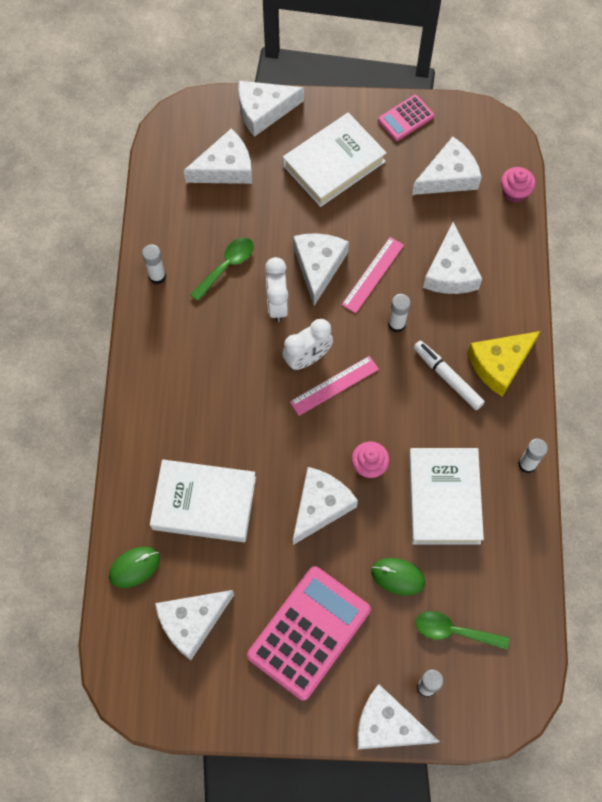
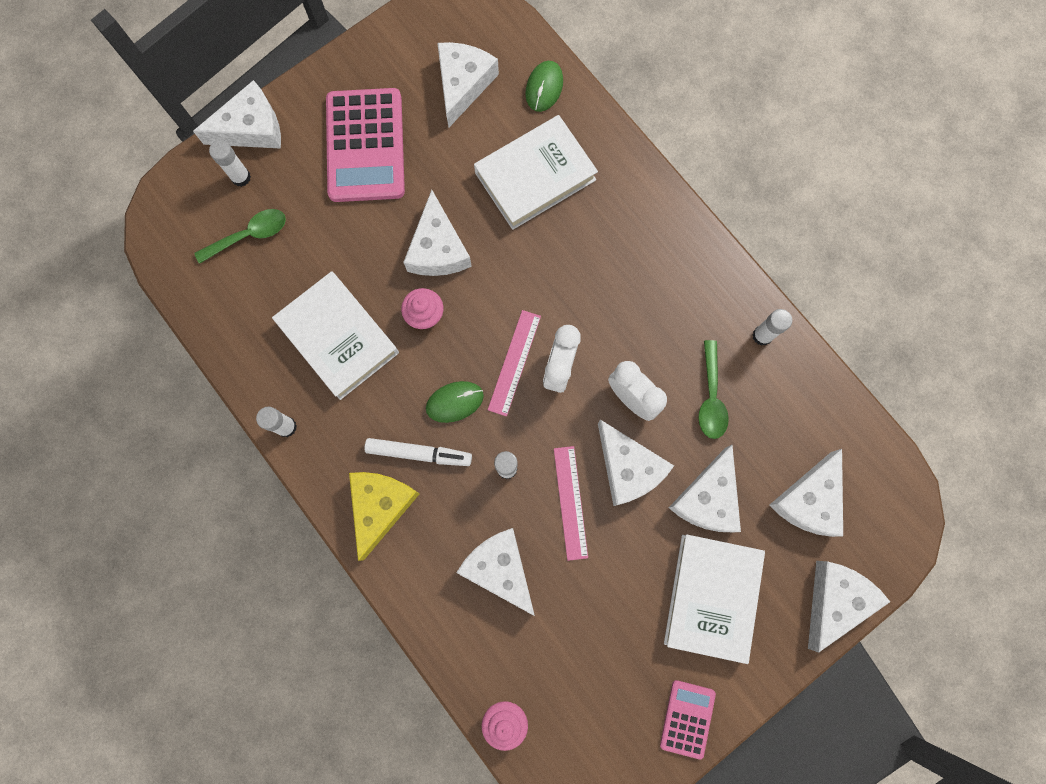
camera: 140 degrees right, 10 degrees up
green mouse [371,558,425,596] -> green mouse moved to [426,381,484,423]
white cheese [412,137,482,195] -> white cheese moved to [668,445,741,532]

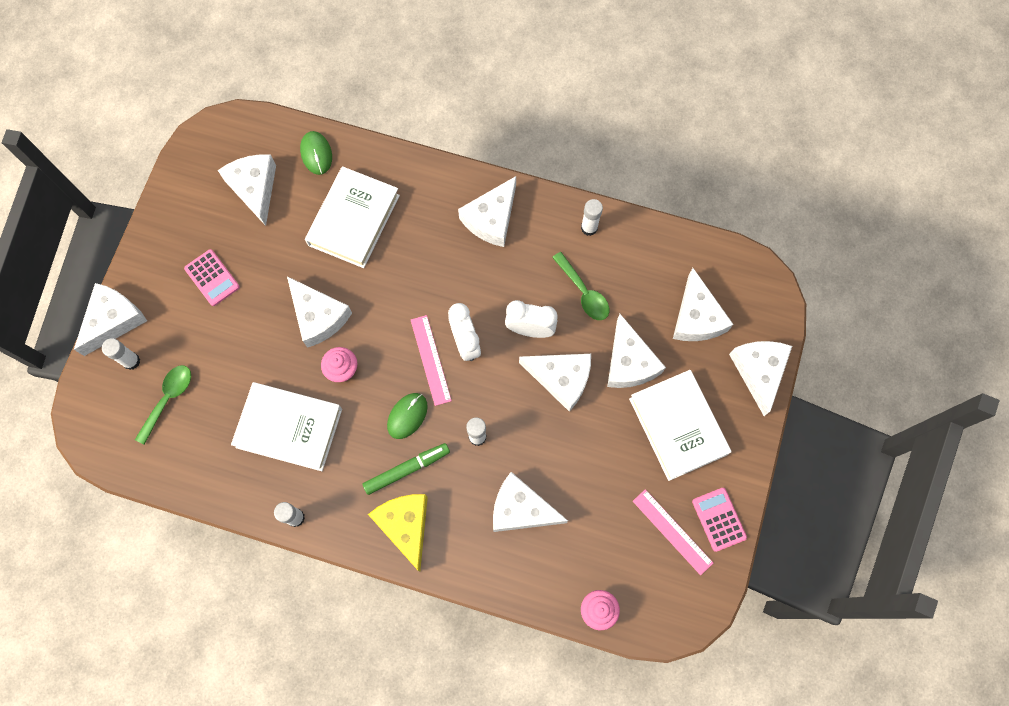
camera: 35 degrees left, 5 degrees down
pink calculator [326,88,405,202] -> pink calculator [184,249,240,306], size x0.51
white marker [364,438,472,466] -> green marker [363,443,450,495]
pink ruler [554,446,588,561] -> pink ruler moved to [633,489,713,575]
none -> white cheese [458,176,516,247]

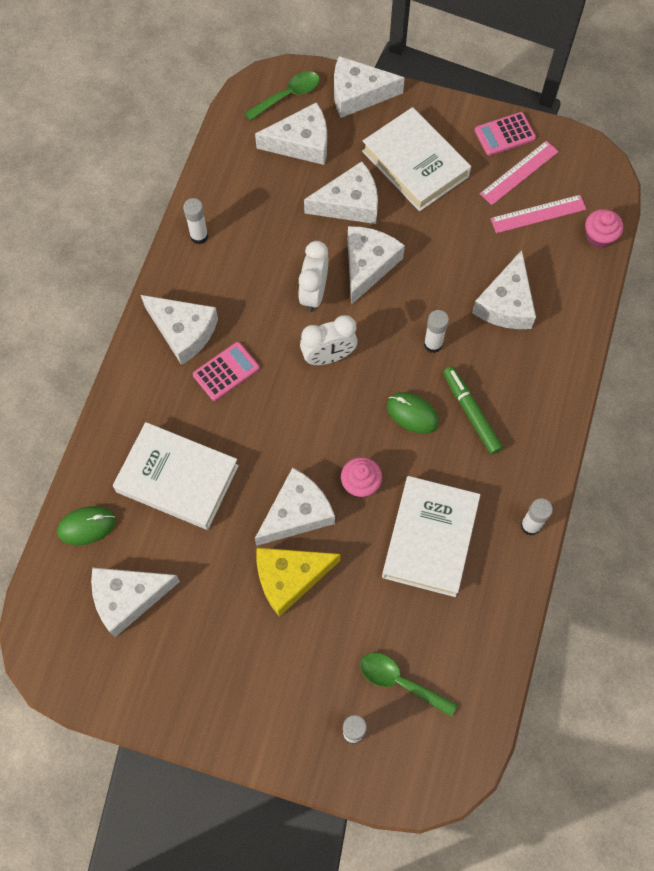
camera: 90 degrees left, 5 degrees down
white cheese [74,283,147,356] -> none
pink calculator [184,249,240,306] -> pink calculator moved to [193,342,260,401]
yellow cheese [368,494,428,572] -> yellow cheese moved to [256,548,341,617]
pink ruler [411,315,452,406] -> pink ruler moved to [490,195,587,233]
green spoon [552,252,609,320] -> green spoon moved to [245,71,320,121]
white book [629,370,732,481] -> white book turned 75 degrees clockwise [362,107,471,211]

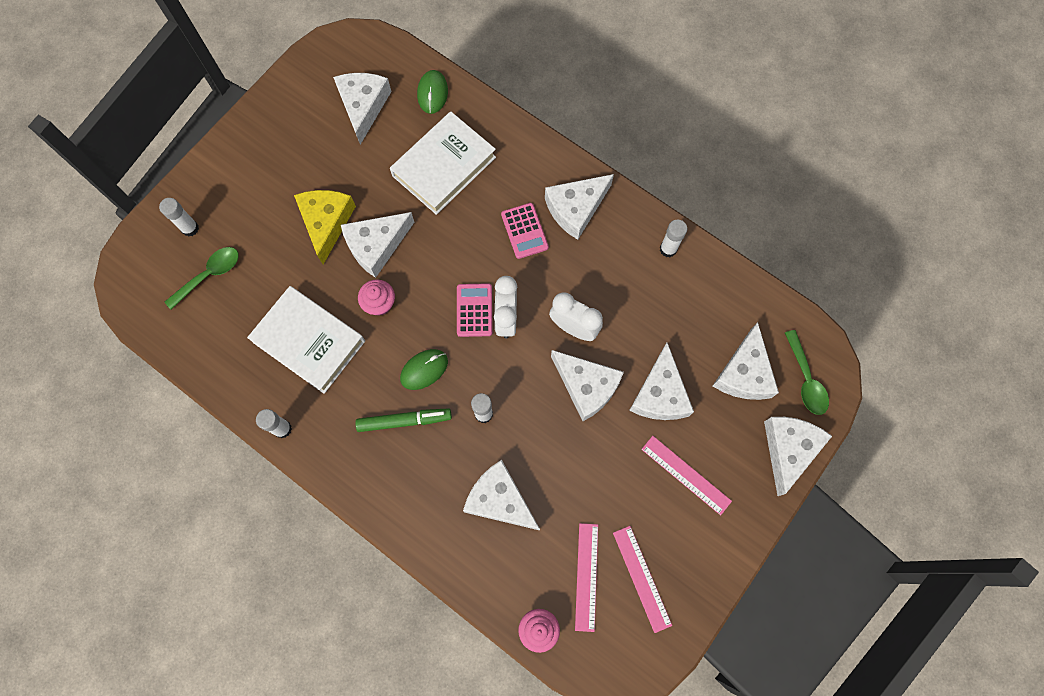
camera: 110 degrees right, 5 degrees up
white cheese [255,467,335,546] -> white cheese turned 75 degrees clockwise [341,212,414,278]
white book [362,107,471,211] -> pink ruler [641,436,732,515]
pink calculator [475,112,536,156] -> pink calculator moved to [457,283,492,337]

